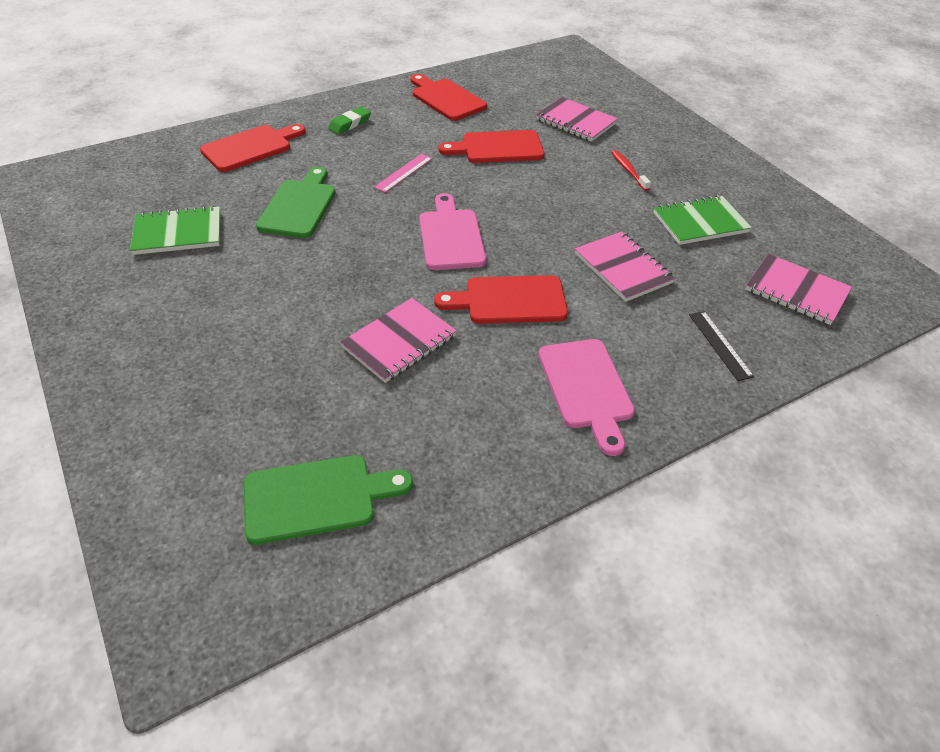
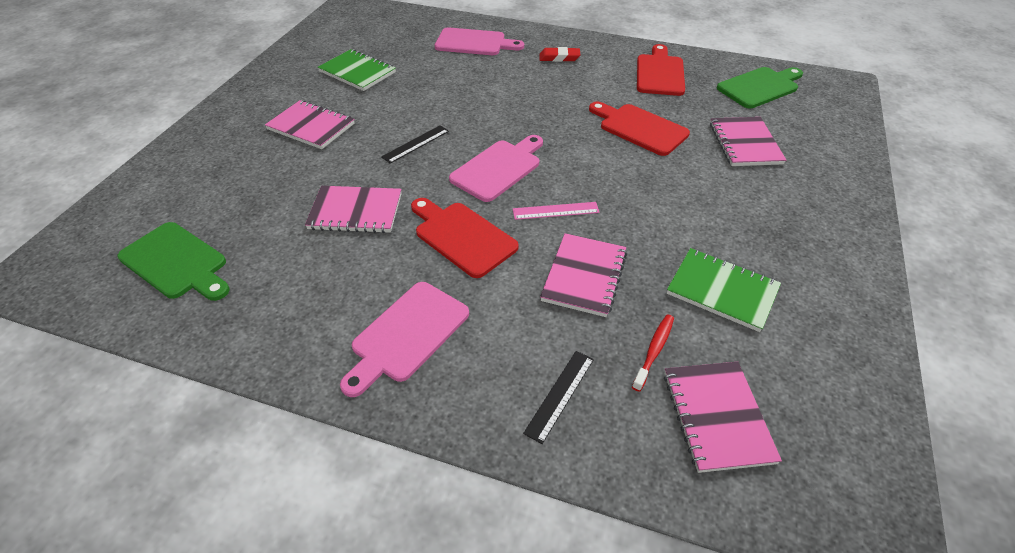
camera: 50 degrees right, 0 degrees up
red cutting board [200,124,306,172] -> pink cutting board [435,28,524,55]
green cutting board [256,167,336,238] -> green cutting board moved to [717,67,803,109]
green eraser [328,107,371,134] -> red eraser [540,47,580,62]
pink ruler [374,154,432,193] -> pink ruler moved to [513,202,599,220]
red toothbrush [611,150,651,191] -> red toothbrush moved to [632,314,674,392]
none -> pink notebook [265,100,355,149]
none -> black ruler [381,125,449,164]

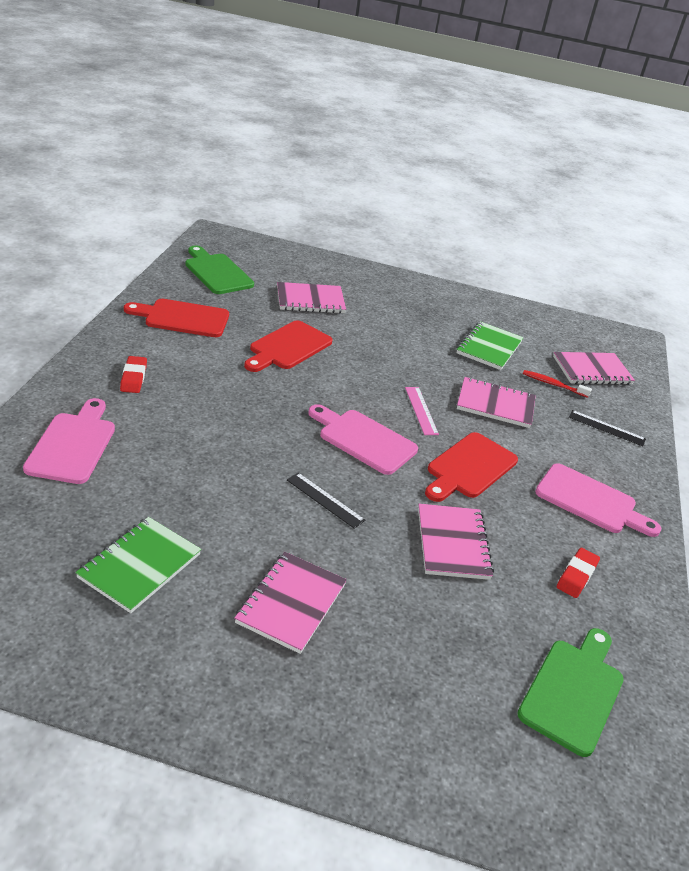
camera: 100 degrees left, 10 degrees down
none -> red eraser [557,548,600,598]

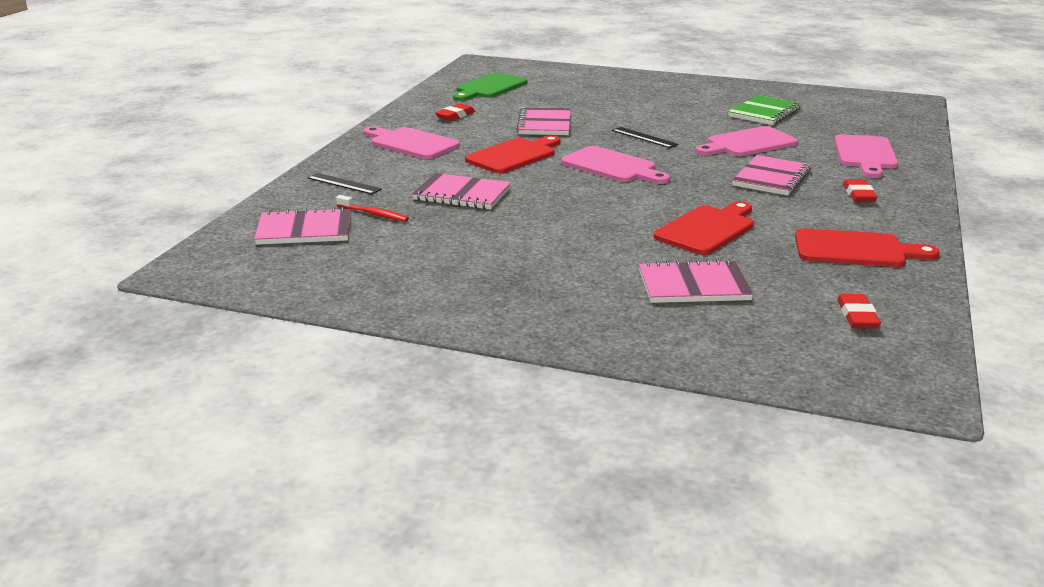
camera: 170 degrees left, 10 degrees down
green cutting board [185,245,254,294] -> red eraser [837,294,881,329]
pink notebook [234,552,347,654] -> pink notebook moved to [732,155,811,196]
pink ruler [405,387,439,435] -> none
green notebook [457,321,523,370] -> none
none -> pink cutting board [696,126,798,156]

